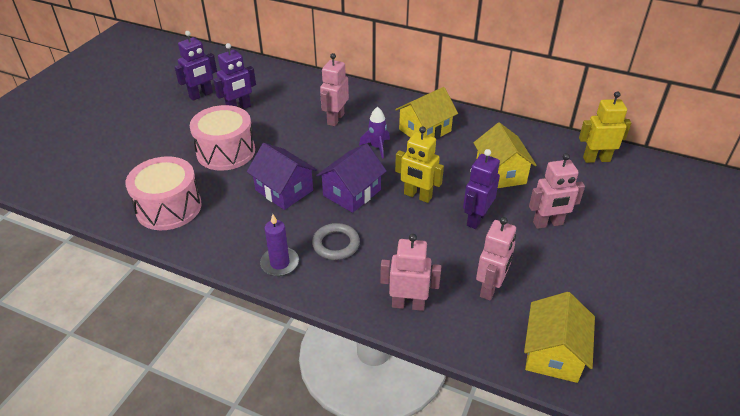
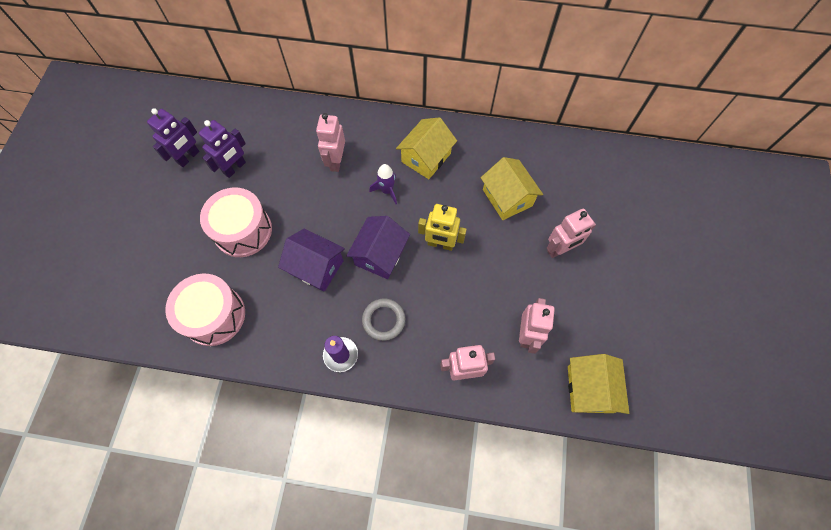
camera: 15 degrees left, 25 degrees up
purple robot [463,149,500,229] -> none
yellow robot [579,92,631,163] -> none

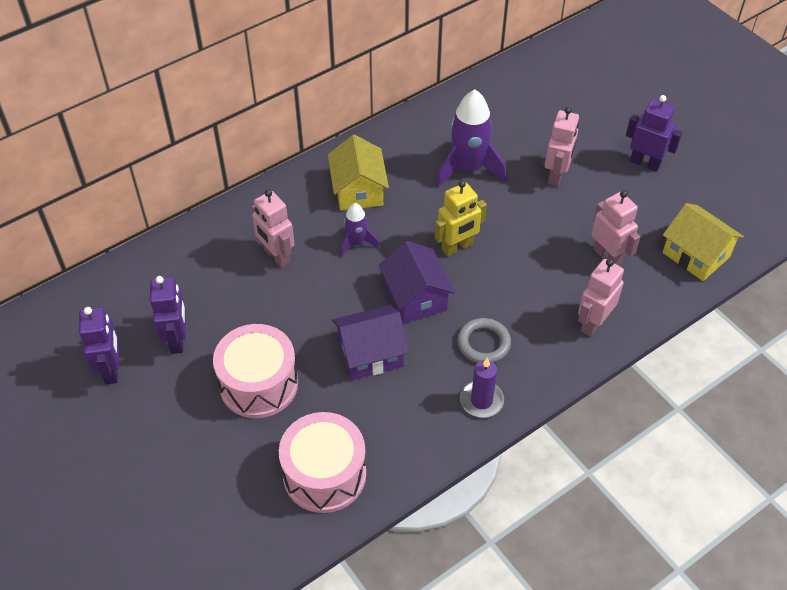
camera: 45 degrees left, 15 degrees down
yellow house [481,157,543,220] -> purple rocket [436,90,507,188]
none -> purple robot [626,95,682,172]

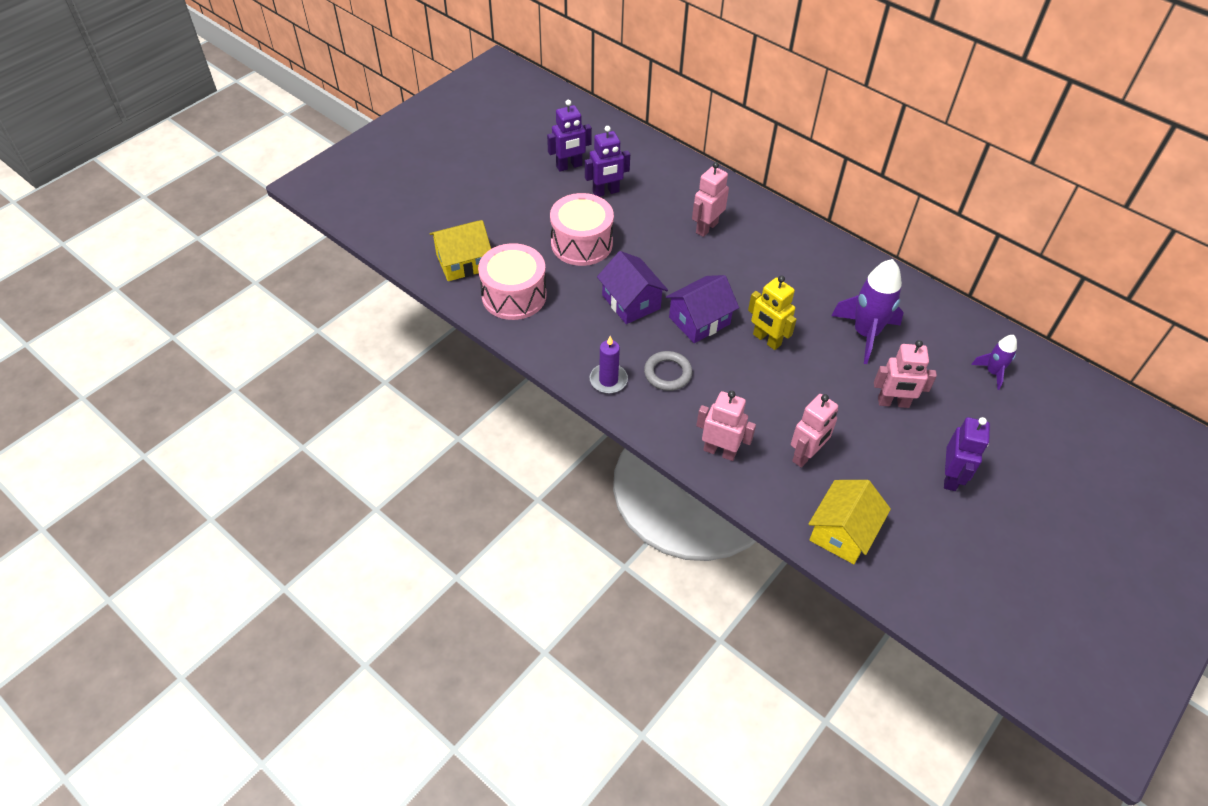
camera: 75 degrees right, 0 degrees up
yellow house [328,134,389,210] -> yellow house moved to [429,220,491,281]
purple rocket [340,203,379,257] -> purple rocket moved to [971,335,1017,390]

